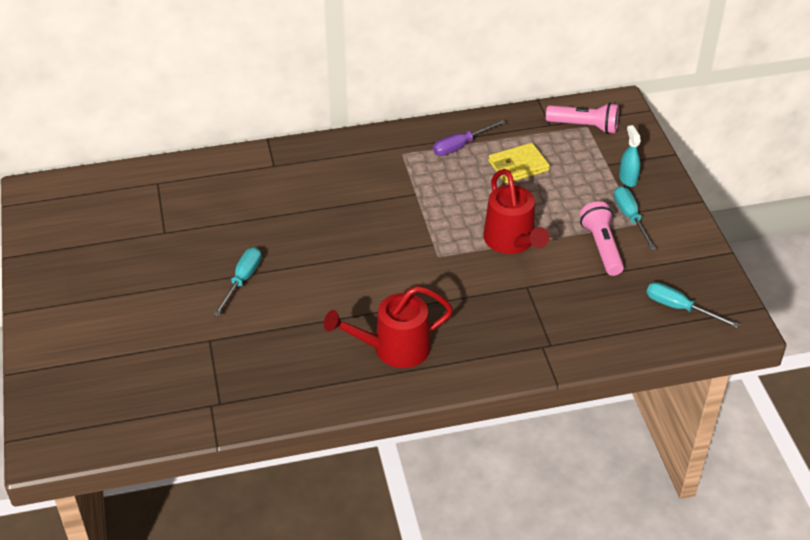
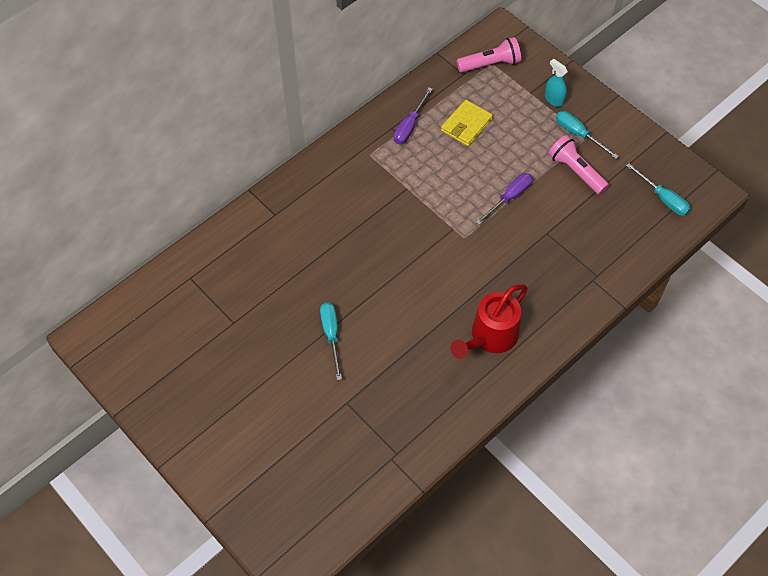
camera: 30 degrees left, 15 degrees up
red watering can [483,169,550,254] -> purple screwdriver [476,173,533,225]
turquoise screwdriver [646,282,739,328] -> turquoise screwdriver turned 135 degrees counterclockwise [626,163,691,216]

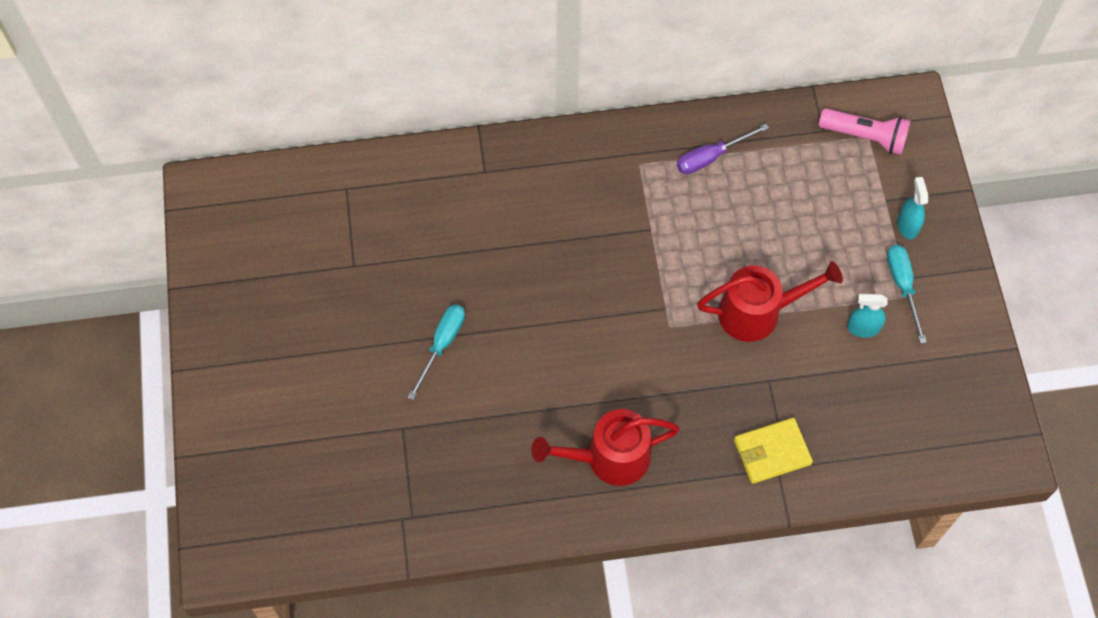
camera: 35 degrees right, 5 degrees up
yellow wallet [441,100,493,146] -> yellow wallet moved to [734,418,813,484]
purple screwdriver [476,173,533,225] -> red watering can [697,261,843,342]
pink flashlight [548,135,609,194] -> turquoise spray bottle [847,294,887,338]
turquoise screwdriver [626,163,691,216] -> none

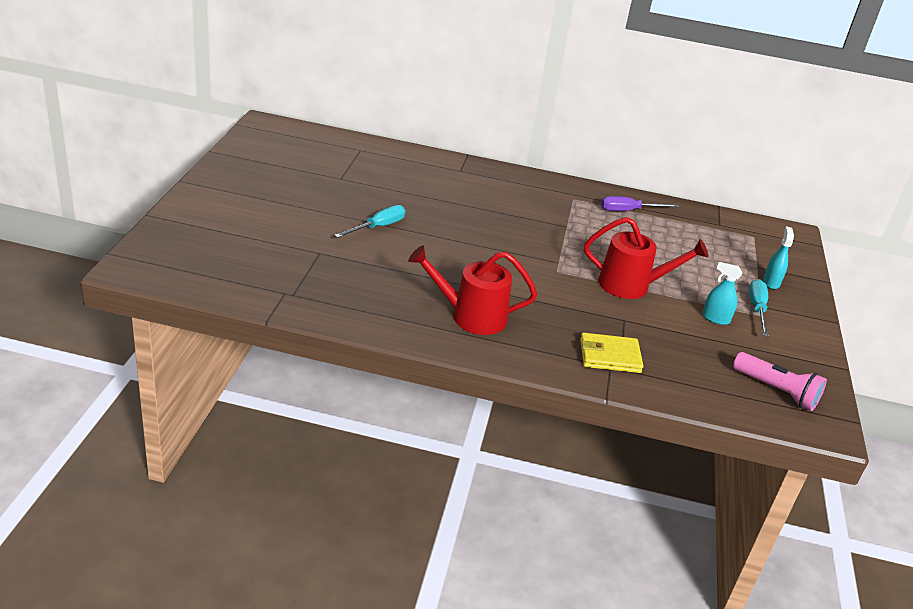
camera: 15 degrees right, 30 degrees down
pink flashlight [819,108,910,155] -> pink flashlight moved to [733,352,827,411]

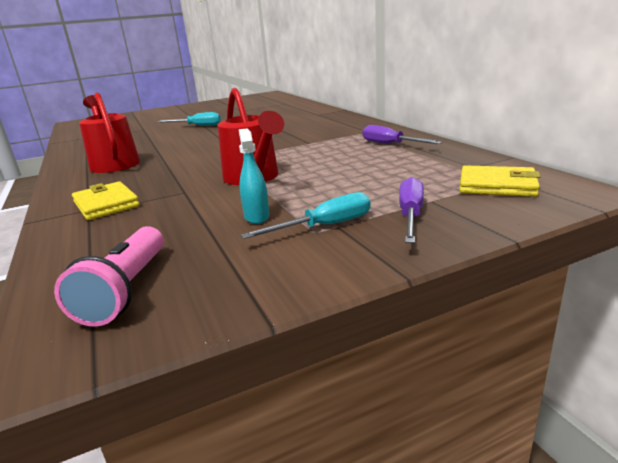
camera: 60 degrees right, 10 degrees down
turquoise spray bottle [763,226,794,289] -> purple screwdriver [399,177,424,243]
none -> yellow wallet [460,165,541,197]

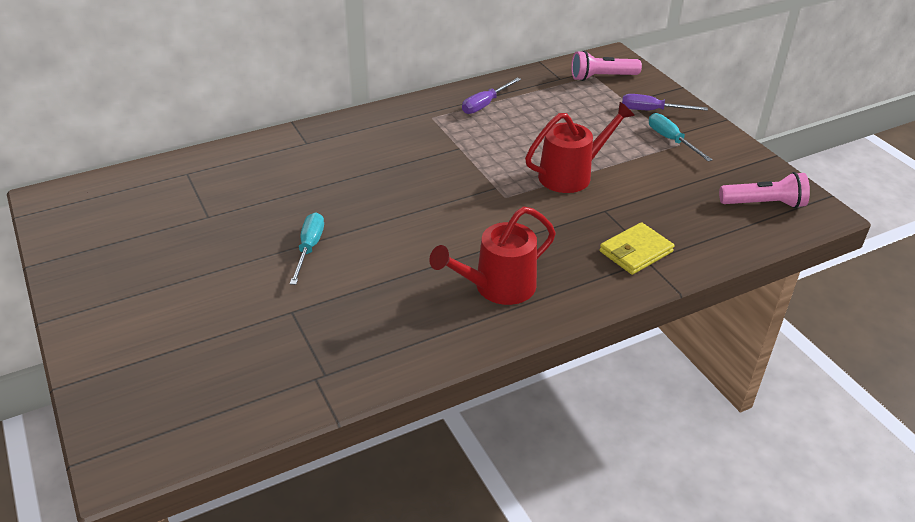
camera: 95 degrees left, 15 degrees up
turquoise spray bottle [239,128,270,224] -> none
yellow wallet [460,165,541,197] -> pink flashlight [571,50,642,81]

